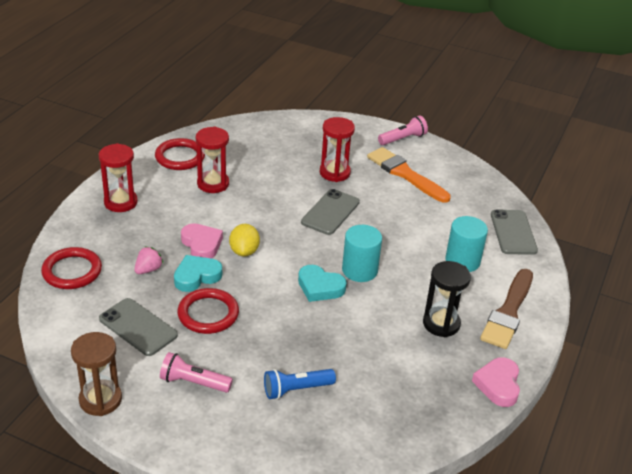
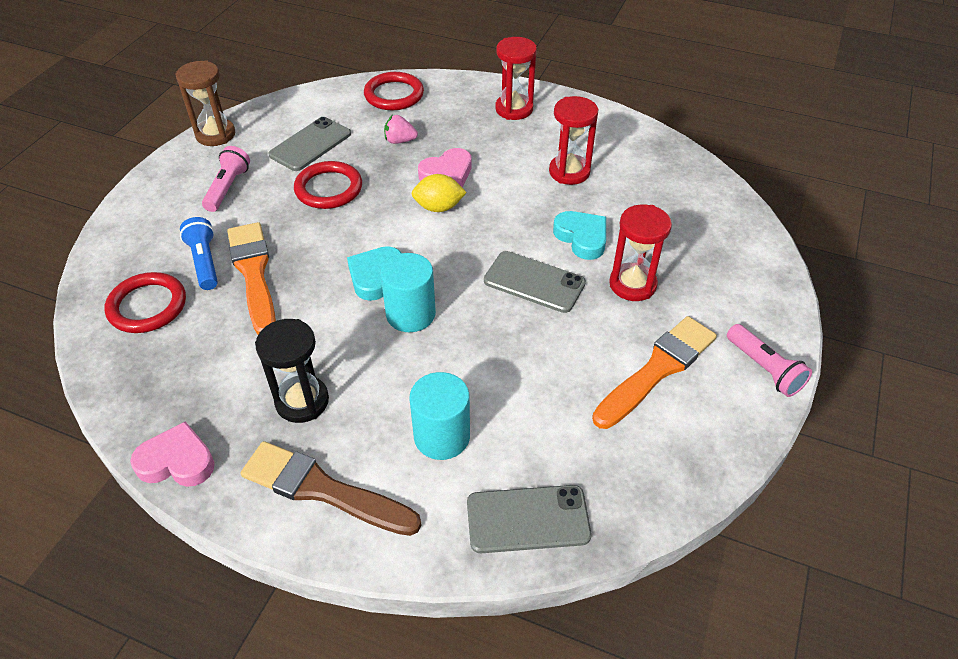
camera: 90 degrees right, 10 degrees up
pink strawberry [134,246,164,274] -> pink strawberry turned 150 degrees clockwise [384,115,418,144]
red ring [155,138,205,170] -> red ring moved to [105,272,186,333]
turquoise heart [174,255,222,292] -> turquoise heart moved to [553,211,606,260]
none -> orange brush [227,222,276,335]

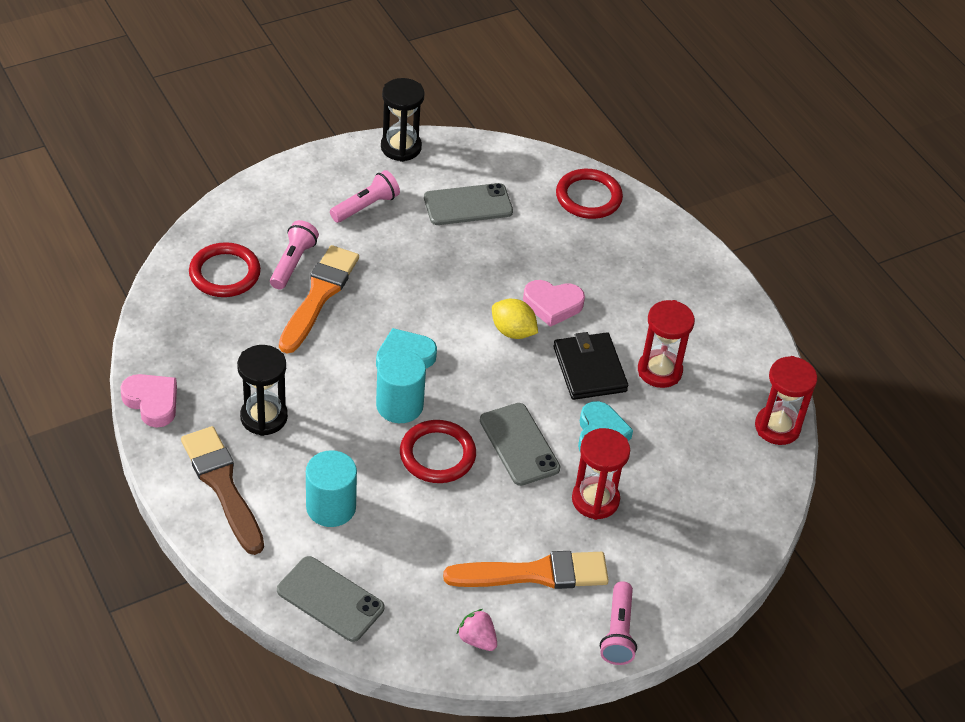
camera: 35 degrees right, 0 degrees up
brown hourglass [175,60,235,146] -> black hourglass [381,78,425,162]
blue flashlight [180,217,218,290] -> pink flashlight [270,220,319,289]
red ring [294,161,362,209] -> red ring moved to [400,420,476,483]
pink strawberry [384,115,418,144] -> pink strawberry moved to [457,609,497,651]
red hourglass [495,37,537,120] -> red hourglass moved to [755,356,817,445]
none -> black wallet [553,332,628,400]

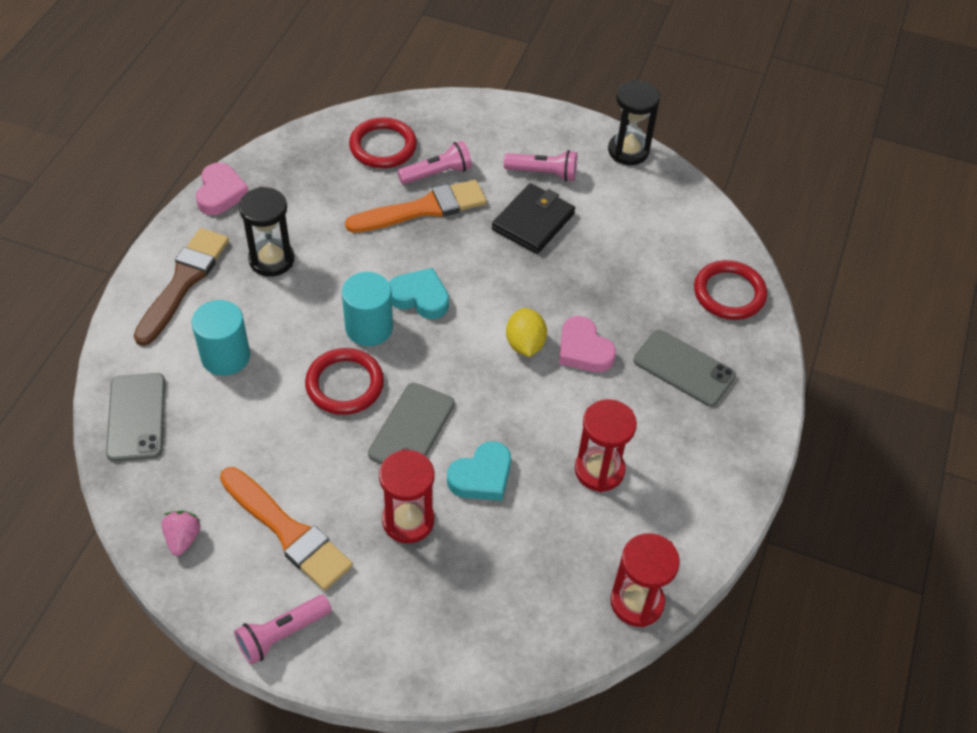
camera: 50 degrees right, 5 degrees up
grey phone [424,183,513,225] -> grey phone moved to [633,330,736,407]
black wallet [553,332,628,400] -> black wallet moved to [492,183,575,254]

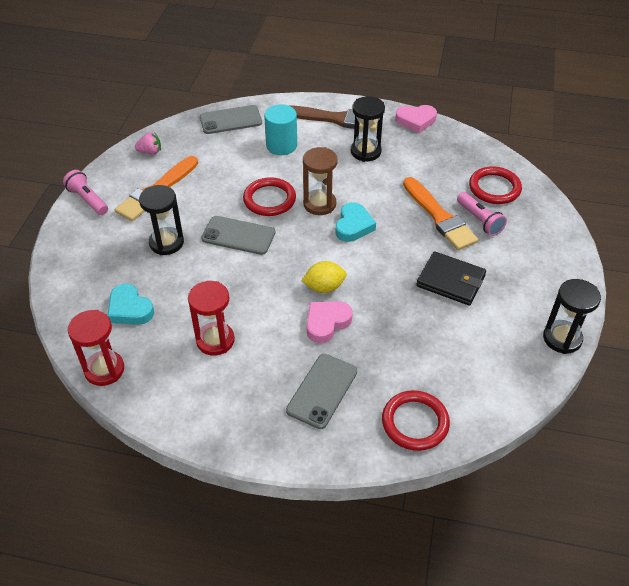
camera: 85 degrees right, 5 degrees down
turquoise cylinder [342,272,393,346] -> brown hourglass [303,147,338,215]
red hourglass [379,449,434,543] -> black hourglass [139,185,184,255]
turquoise heart [447,441,511,501] -> turquoise heart moved to [107,283,154,325]
pink flashlight [504,150,577,181] -> none

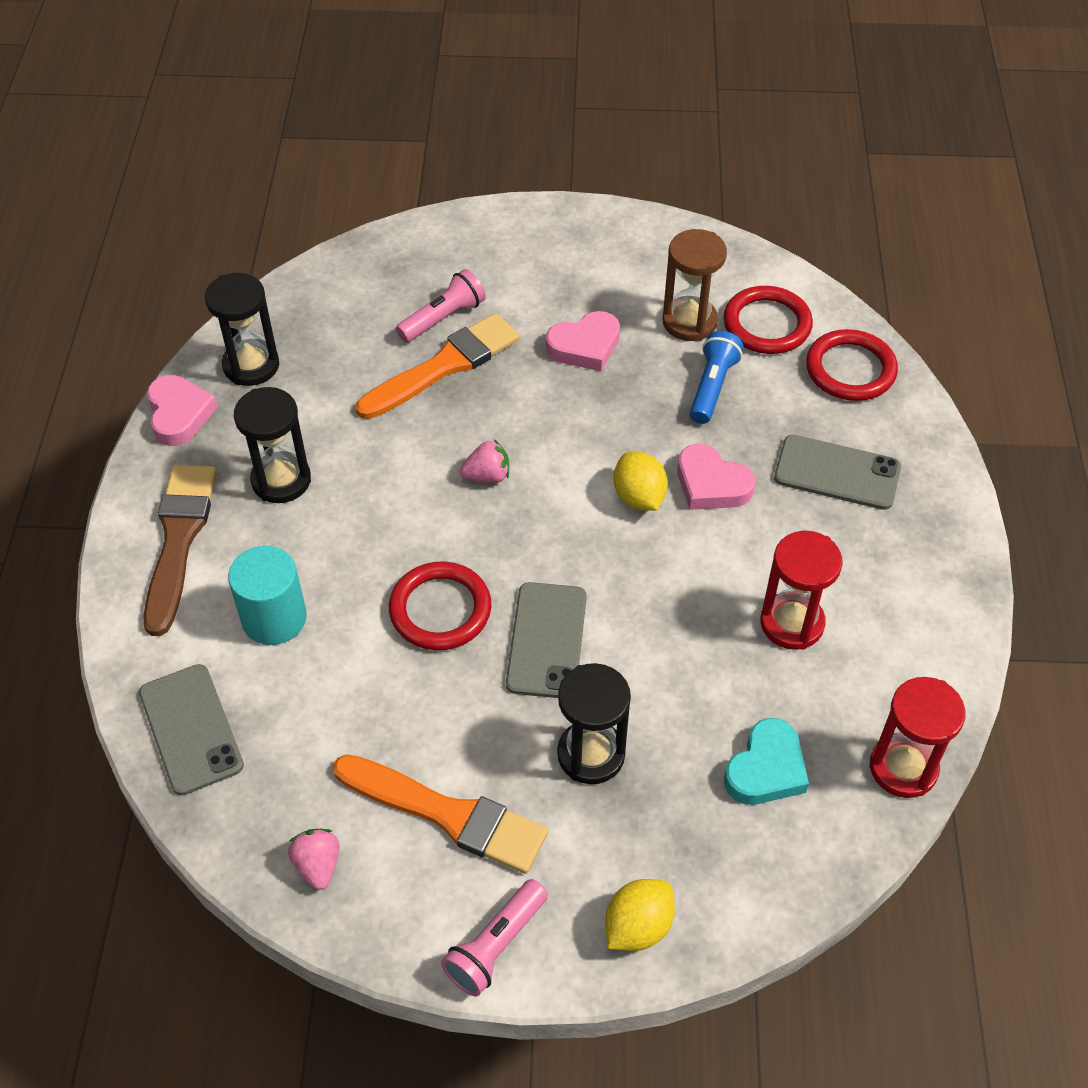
camera: 100 degrees left, 5 degrees up
brown hourglass [303,147,338,215] -> brown hourglass moved to [663,229,727,341]
turquoise heart [336,202,376,242] -> pink strawberry [460,439,509,483]
black wallet [416,251,486,306] -> pink heart [546,311,620,371]
red ring [469,166,522,204] -> red ring moved to [723,286,813,354]
black hourglass [543,279,601,354] -> black hourglass moved to [205,273,279,386]
none -> yellow lemon [605,879,675,951]
none -> blue flashlight [690,331,744,424]

